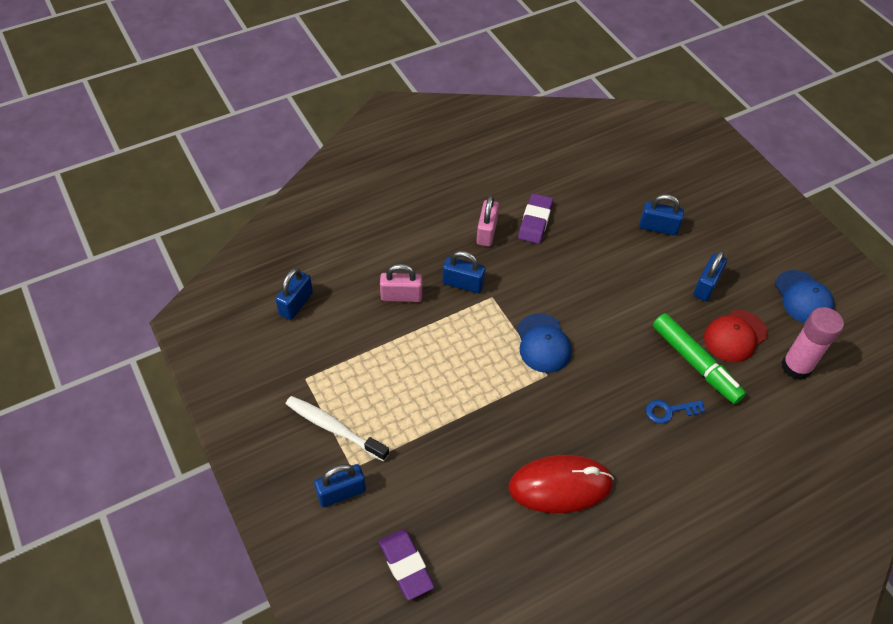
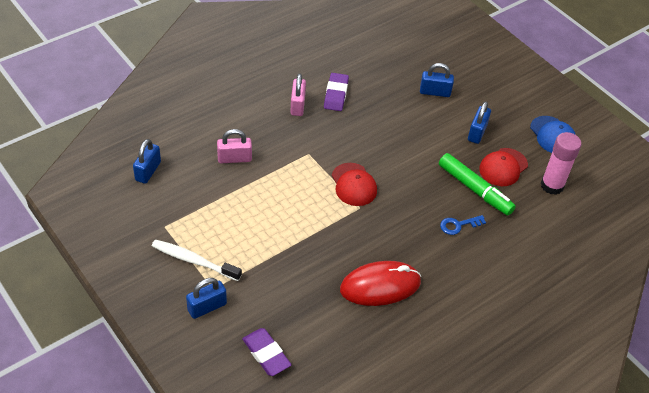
camera: 10 degrees left, 5 degrees down
blue padlock [442,251,485,293] -> none
blue cap [517,313,571,373] -> red cap [332,163,377,206]

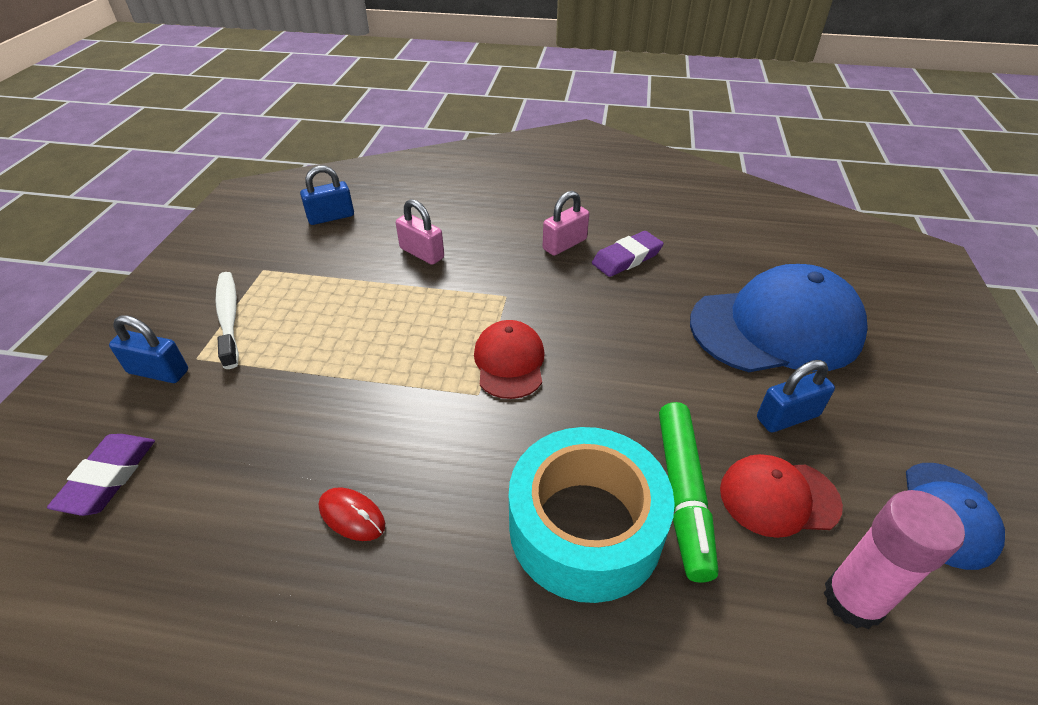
camera: 50 degrees right, 5 degrees down
red cap [332,163,377,206] -> red cap turned 150 degrees clockwise [474,320,545,399]
red mouse [340,261,421,306] -> red mouse [319,487,385,541], size x0.48
blue padlock [420,63,454,97] -> blue cap [690,264,868,372]
blue key [440,215,486,235] -> turquoise tape [509,427,675,603]

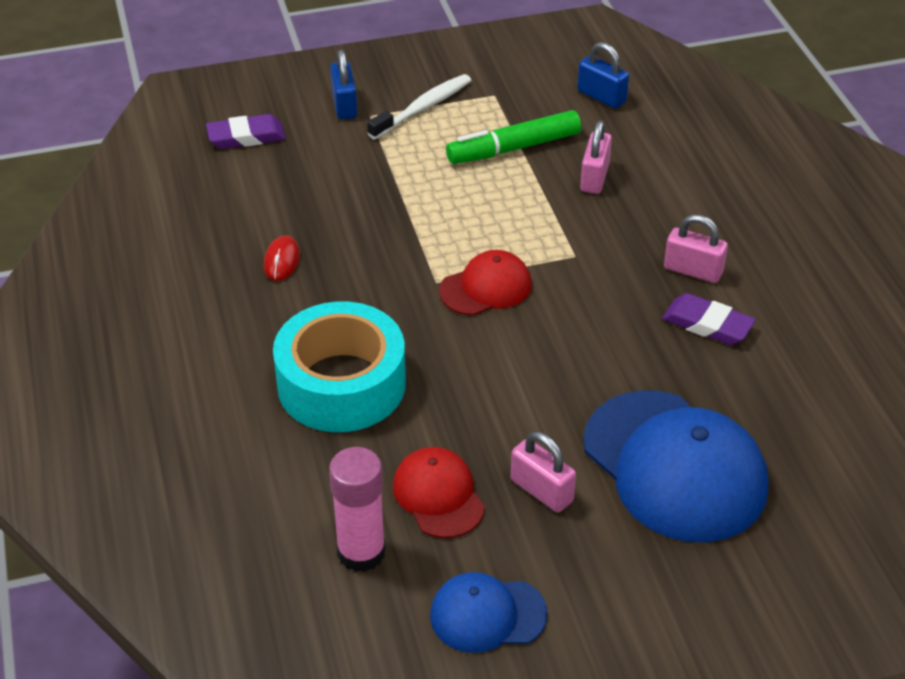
camera: 65 degrees right, 0 degrees up
green marker [659,402,718,583] -> green marker moved to [446,110,581,164]
blue padlock [757,360,835,433] -> pink padlock [511,431,576,512]

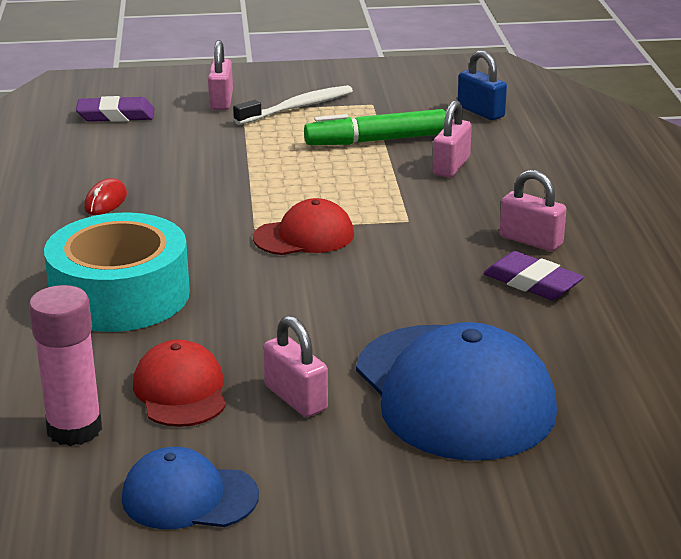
camera: 10 degrees right, 15 degrees down
blue padlock [330,50,357,120] -> pink padlock [208,40,233,110]

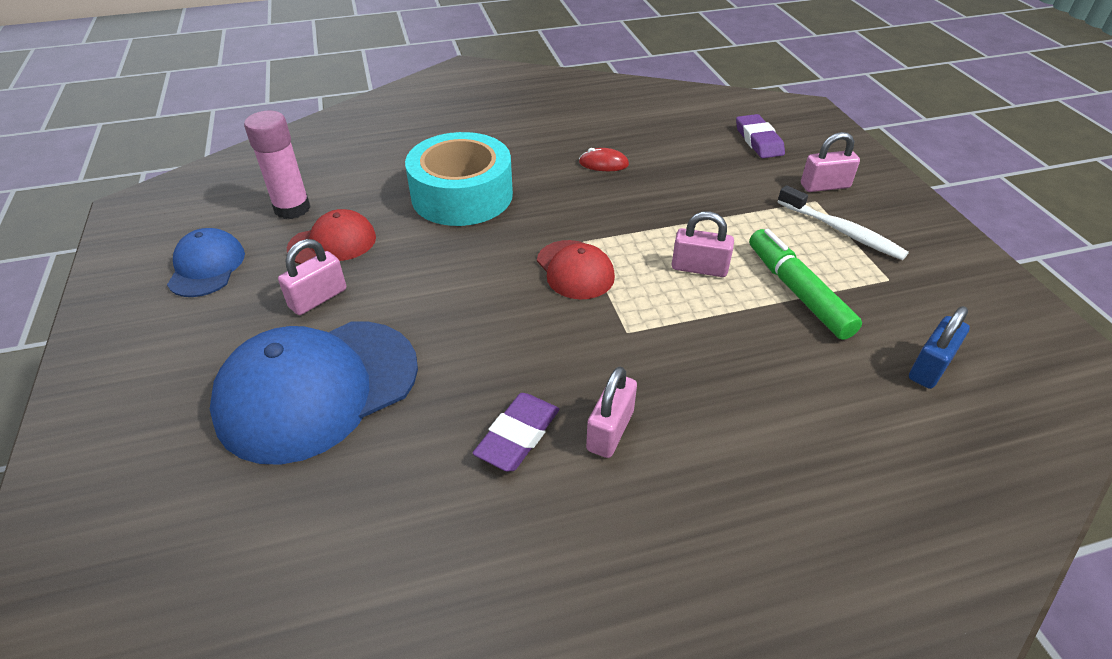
camera: 80 degrees right, 15 degrees up
pink padlock [433,100,472,177] -> pink padlock moved to [672,211,734,277]

